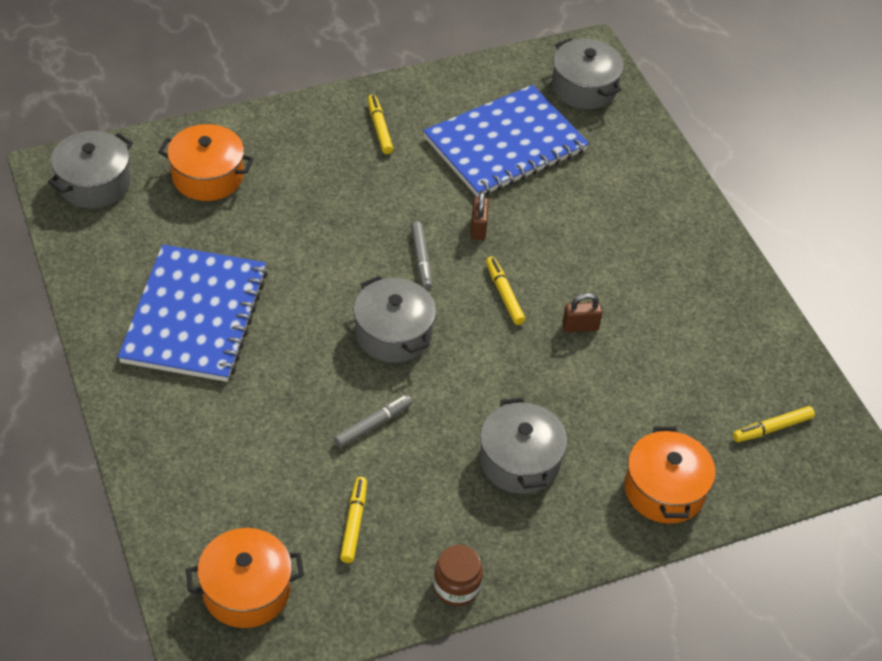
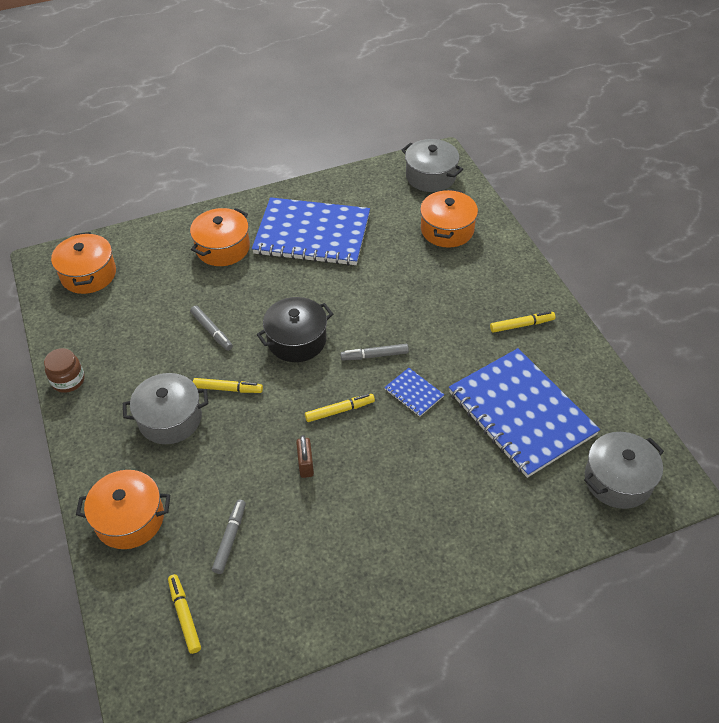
camera: 95 degrees right, 0 degrees up
yellow marker [340,477,367,563] -> yellow marker moved to [193,378,263,393]
grey pot [354,276,436,363] -> black pot [256,297,333,362]
brown padlock [470,191,489,240] -> blue notebook [384,368,444,417]
none -> orange pot [190,208,250,266]
none -> grey marker [212,500,246,574]

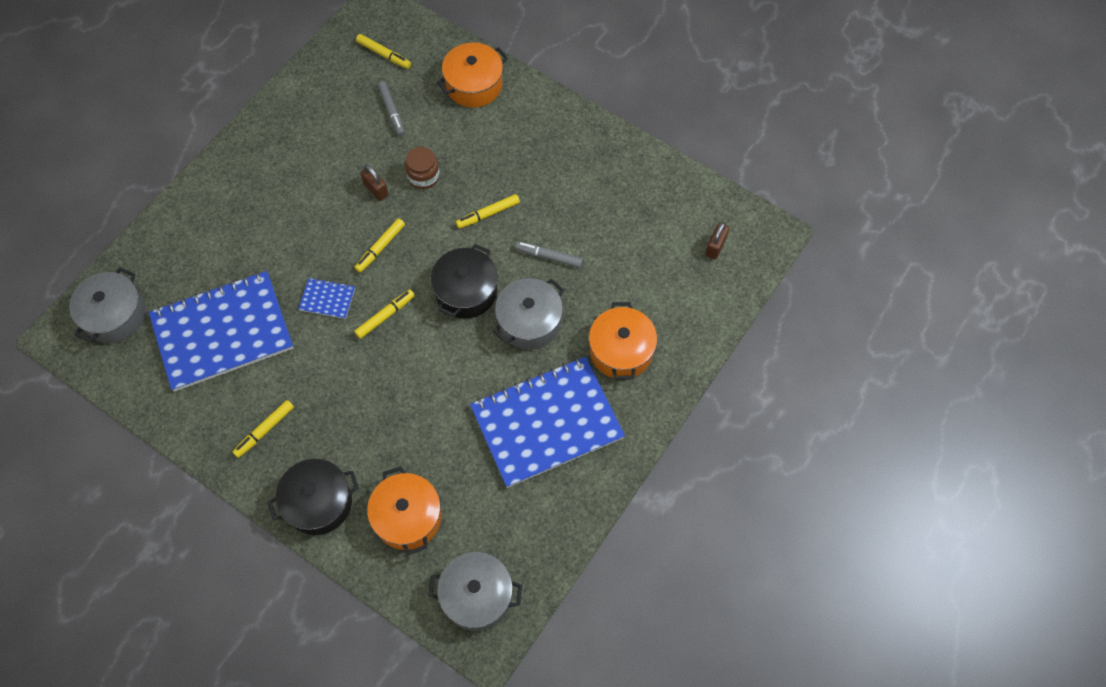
camera: 145 degrees right, 15 degrees up
brown jar [44,348,85,393] -> brown jar moved to [405,147,440,189]
orange pot [51,232,116,294] -> brown padlock [705,222,729,259]
grey pot [123,373,208,444] -> grey pot moved to [493,278,564,350]
grey marker [340,344,409,361] -> yellow marker [354,290,415,339]
blue notebook [449,348,600,478] -> blue notebook turned 45 degrees counterclockwise [149,271,293,392]
none -> black pot [268,459,359,535]

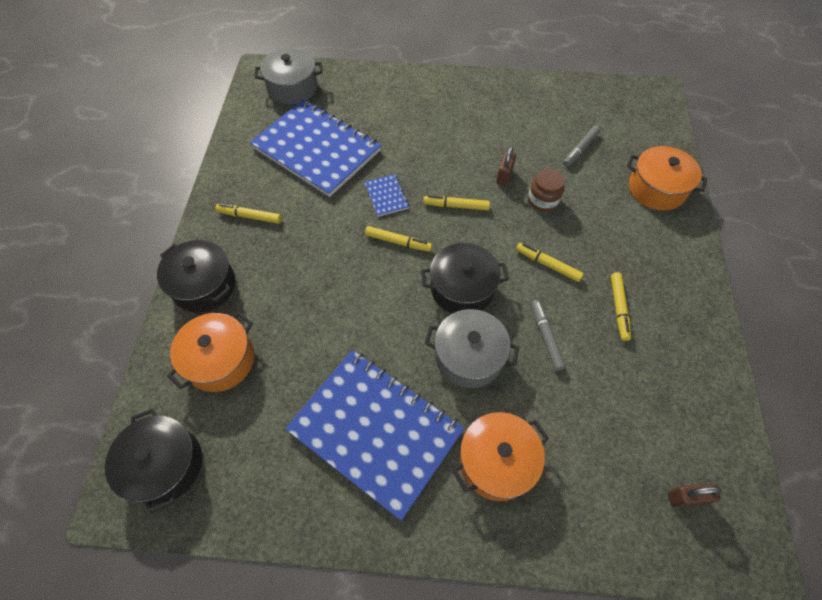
camera: 60 degrees right, 5 degrees down
yellow marker [356,34,411,69] -> yellow marker moved to [611,272,631,341]
grey pot [428,552,522,631] -> black pot [105,408,202,514]

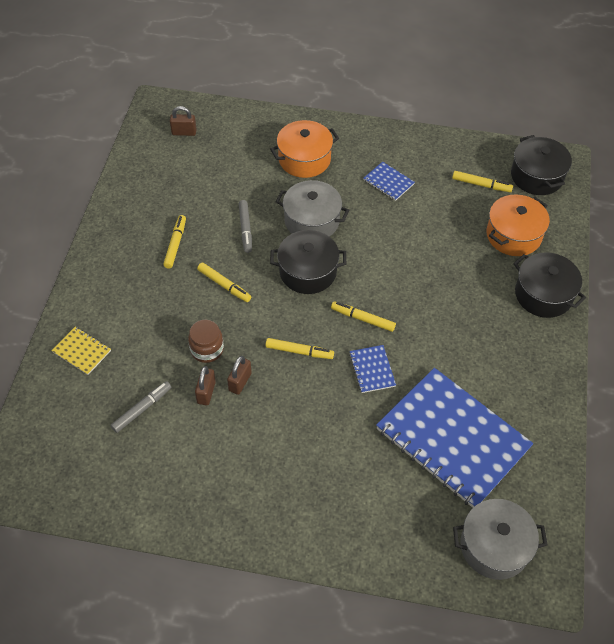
camera: 175 degrees left, 5 degrees down
yellow marker [215,204,281,224] -> yellow marker moved to [452,171,513,192]
blue notebook [285,350,464,521] -> blue notebook [363,162,415,201], size x0.40
orange pot [627,146,707,211] -> yellow notebook [51,327,111,375]
none -> brown padlock [195,366,216,405]

